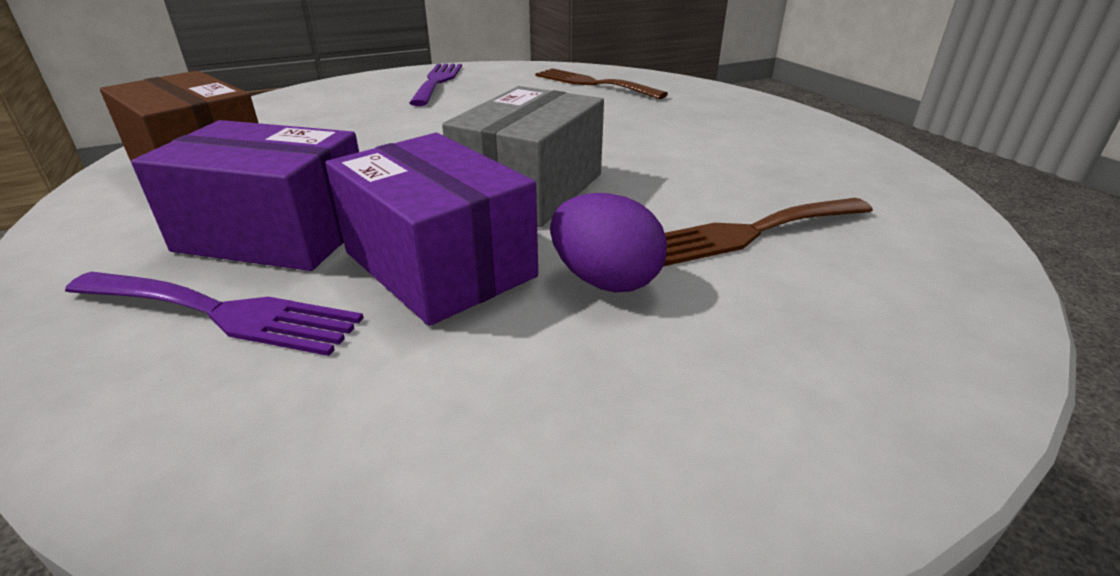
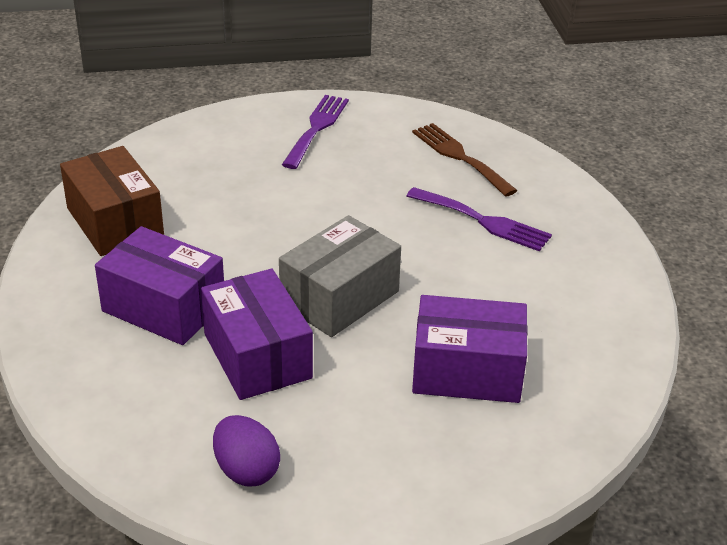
camera: 15 degrees right, 5 degrees up
purple fork [65,272,363,356] -> purple fork moved to [407,187,552,252]
purple egg [550,193,667,292] -> purple egg moved to [213,415,280,487]
brown fork [663,198,873,266] -> purple box [412,295,528,403]

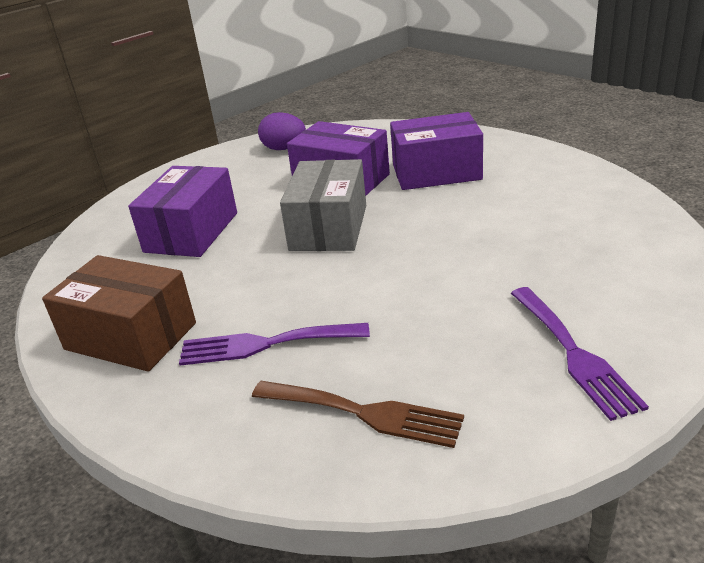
camera: 150 degrees right, 5 degrees down
brown box [60,146,164,256] -> brown box moved to [42,255,196,372]
purple box [412,295,528,403] -> purple box turned 45 degrees counterclockwise [128,166,237,257]

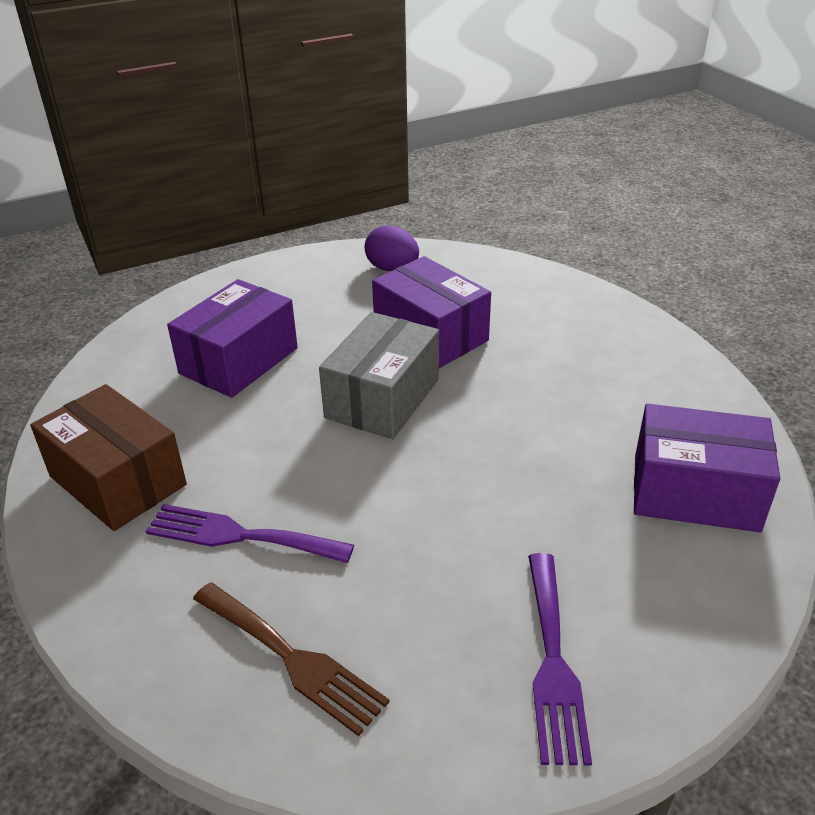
camera: 15 degrees right, 5 degrees up
purple box [390,112,483,190] -> purple box moved to [634,404,780,532]

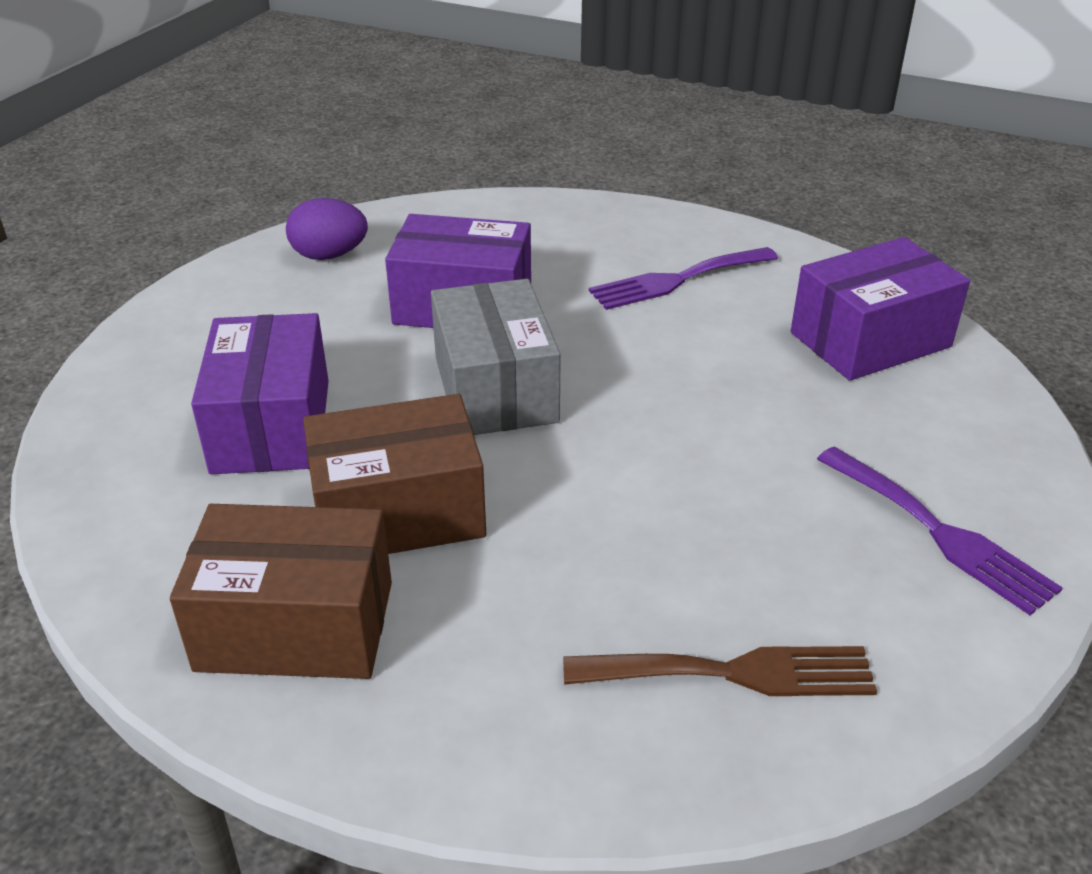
camera: 40 degrees left, 0 degrees up
purple fork [145,504,354,563] -> purple fork moved to [589,247,778,310]
none -> brown box [303,394,486,554]

